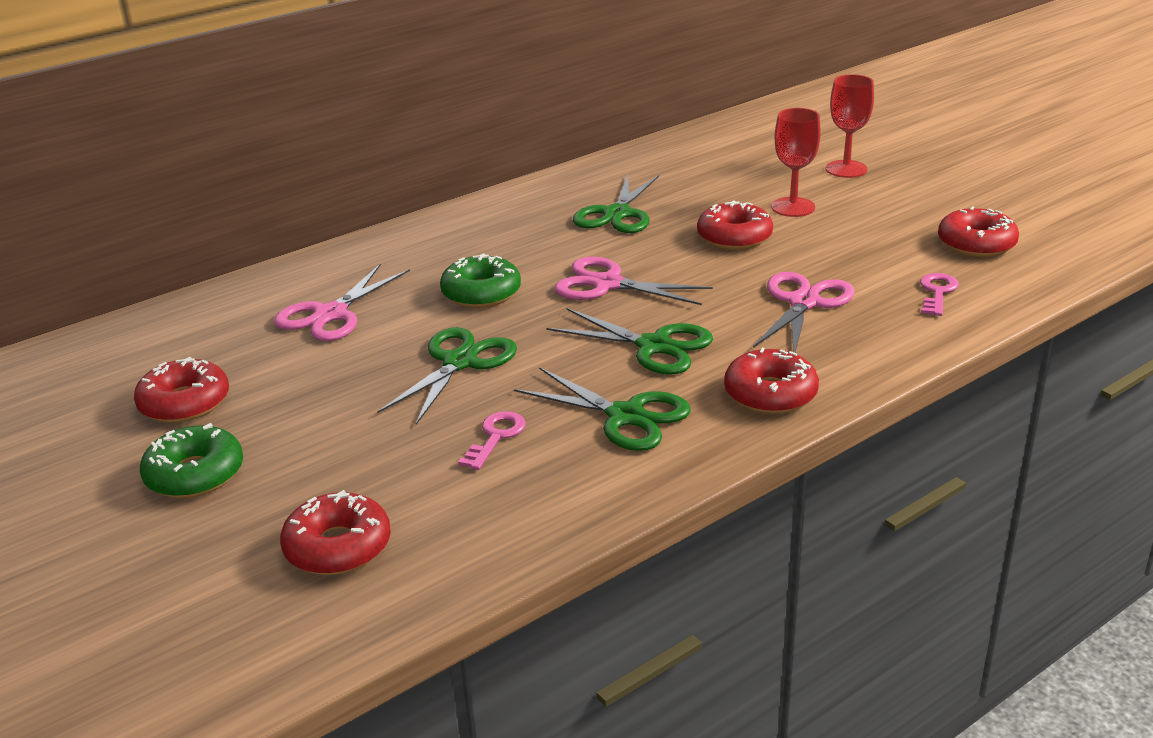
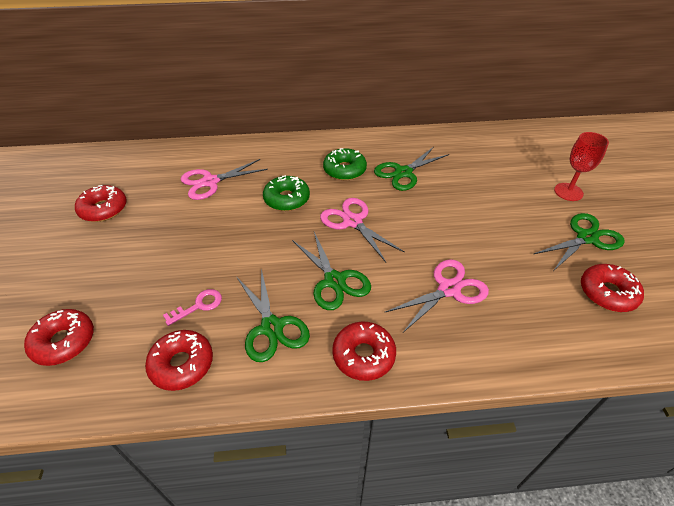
camera: 30 degrees right, 15 degrees up
green donut [140,423,243,498] -> green donut moved to [323,148,367,180]
green scissors [377,327,517,425] -> green scissors moved to [534,213,625,270]
red donut [697,201,773,250] -> red donut moved to [145,330,213,391]
red goblet [771,108,821,217] -> none
pink key [920,273,959,316] -> none

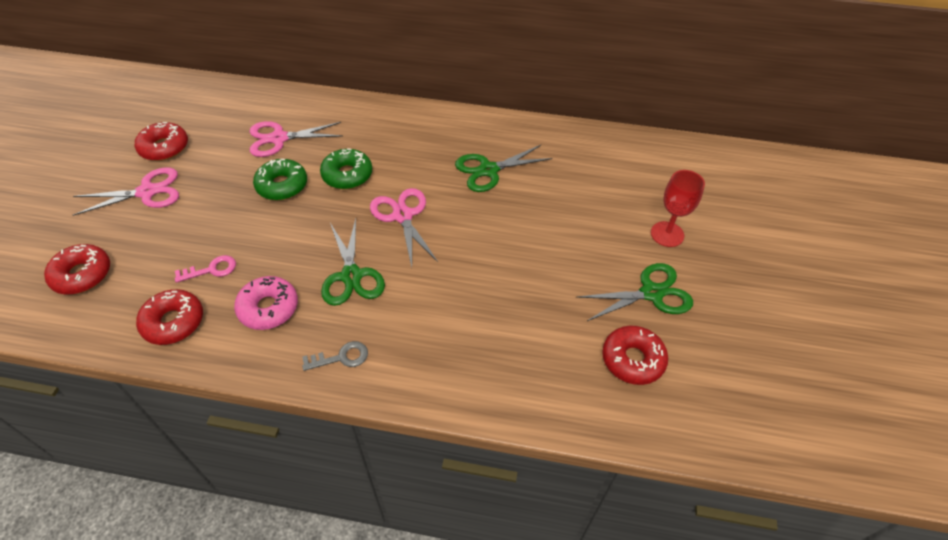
camera: 15 degrees right, 5 degrees up
green scissors [237,269,310,362] -> pink donut [234,276,298,330]
green donut [323,148,367,180] -> green donut moved to [253,159,307,200]
red donut [332,322,396,381] -> grey key [302,341,368,371]
pink scissors [385,260,489,332] -> pink scissors moved to [73,167,179,216]

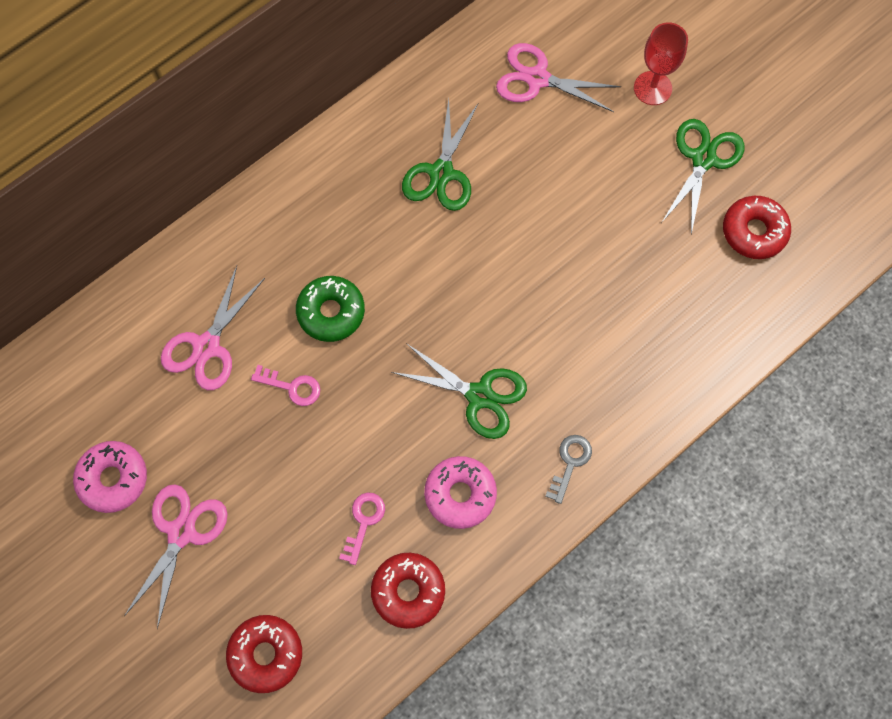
camera: 50 degrees left, 20 degrees up
red donut [135,122,188,161] -> pink donut [73,441,147,513]
green donut [253,159,307,200] -> pink key [251,365,320,406]
pink scissors [370,188,438,267] -> pink scissors moved to [496,43,621,112]

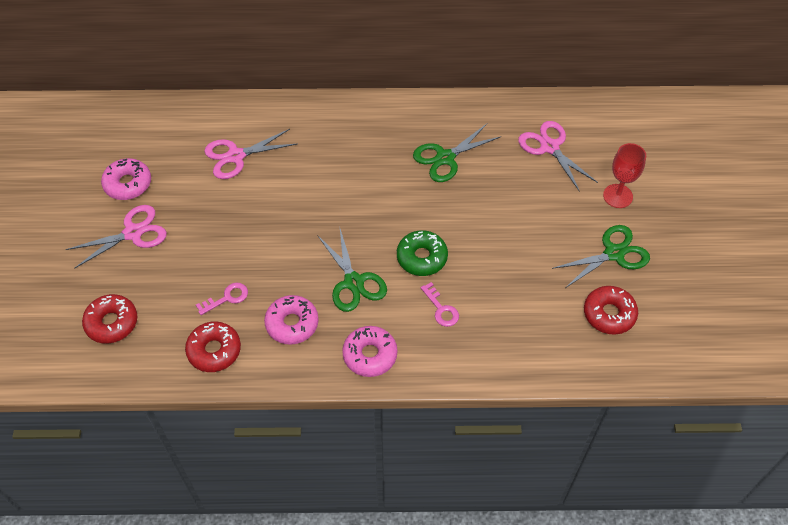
camera: 40 degrees right, 15 degrees down
pink key [251,365,320,406] -> pink key moved to [421,282,459,327]
green donut [296,276,365,342] -> green donut moved to [397,230,448,276]
grey key [545,435,592,504] -> pink donut [342,326,397,377]

